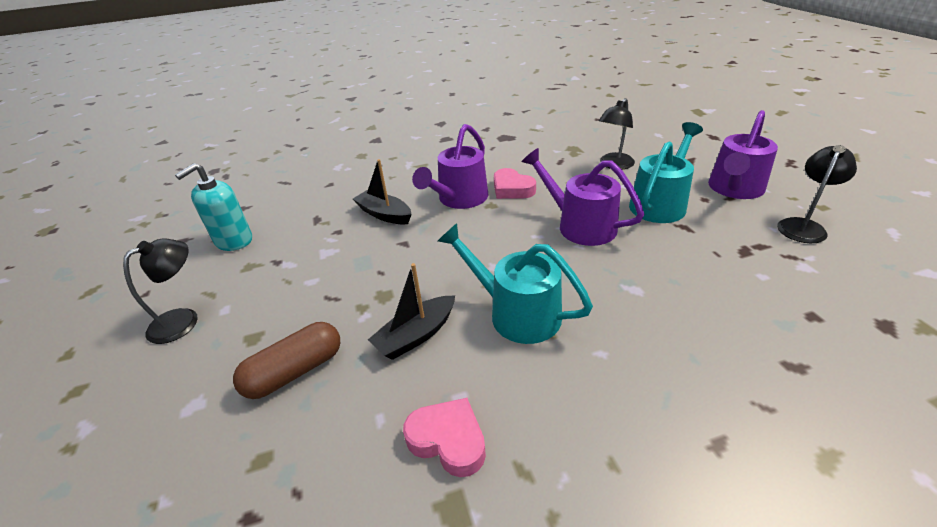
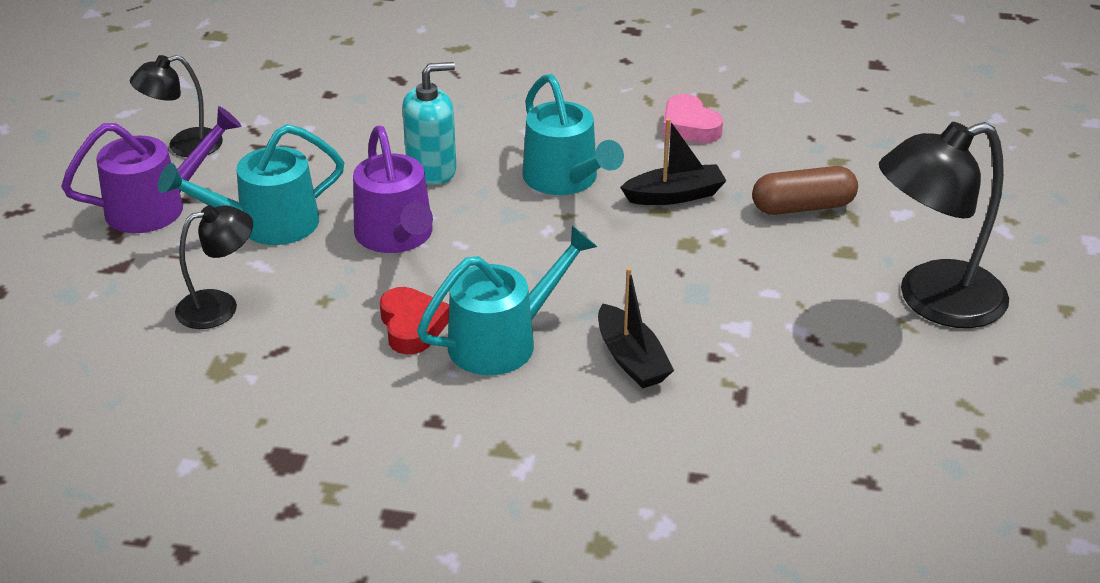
camera: 155 degrees left, 0 degrees up
black lamp [123,238,197,344] -> black lamp [879,122,1009,328], size x1.76
turquoise soap dispenser [175,163,252,251] -> turquoise soap dispenser moved to [402,62,456,185]
purple watering can [412,124,488,209] -> turquoise watering can [417,226,597,375]
pink heart [494,168,536,199] -> red heart [380,287,449,354]

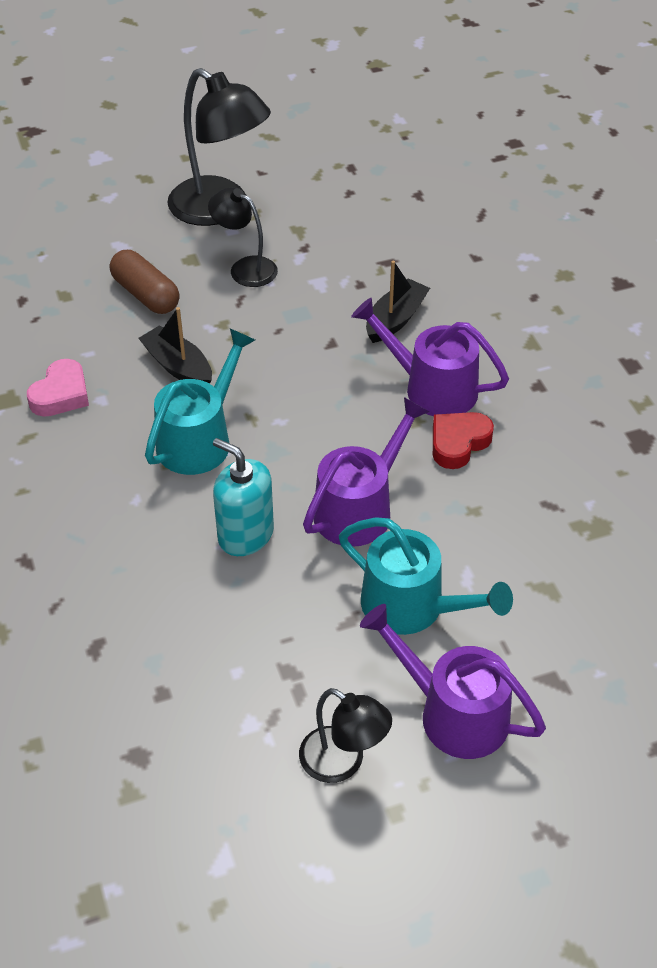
camera: 120 degrees left, 10 degrees up
black lamp [175,205,253,329] -> black lamp moved to [208,187,278,287]
turquoise watering can [417,226,597,375] -> purple watering can [351,298,509,416]

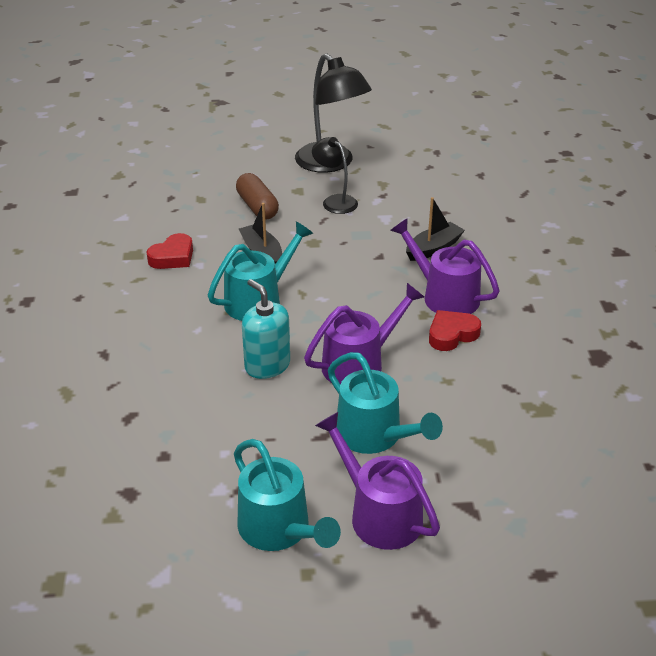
camera: 15 degrees right, 10 degrees down
pink heart [27,359,89,417] -> red heart [147,233,193,269]
black lamp [299,688,392,783] -> turquoise watering can [234,439,341,551]

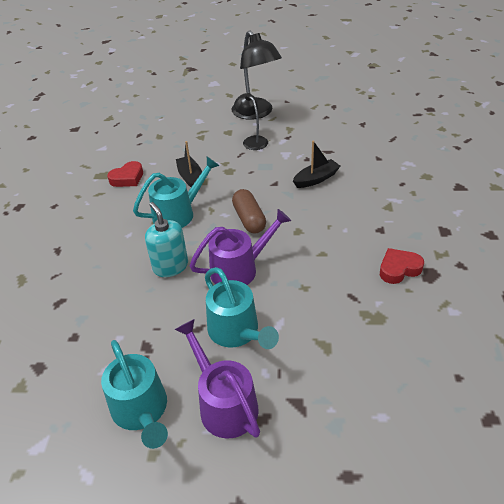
camera: 10 degrees right, 5 degrees up
brown capsule [236,173,279,220] -> brown capsule moved to [232,189,266,234]
purple watering can [390,218,499,314] -> none
red heart [429,310,481,351] -> red heart moved to [380,248,424,284]

